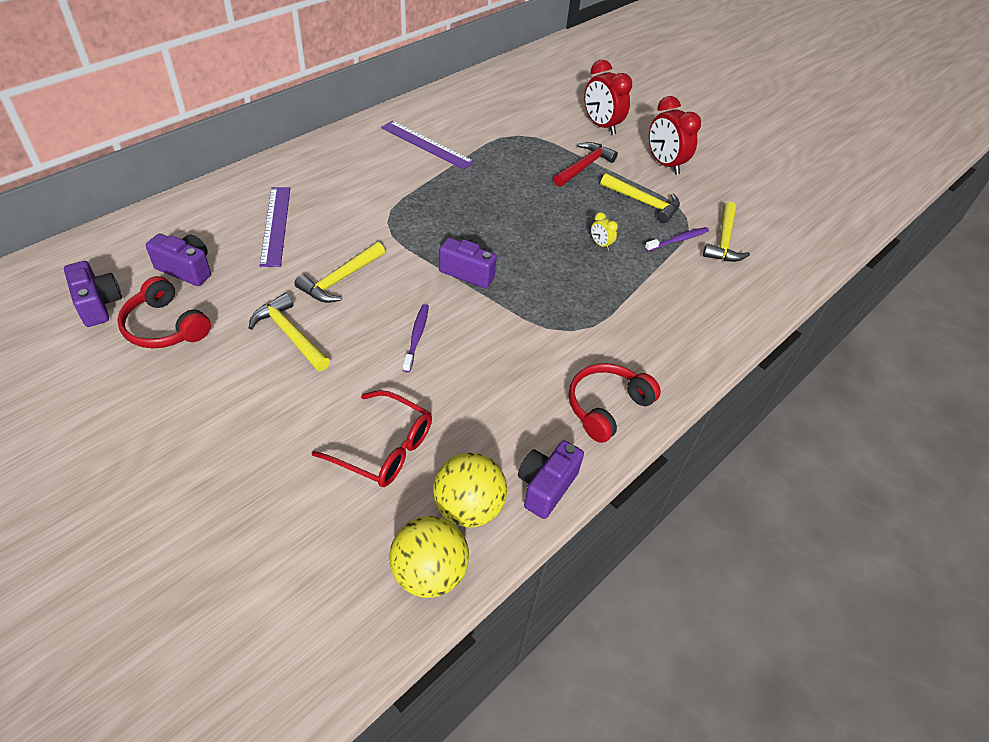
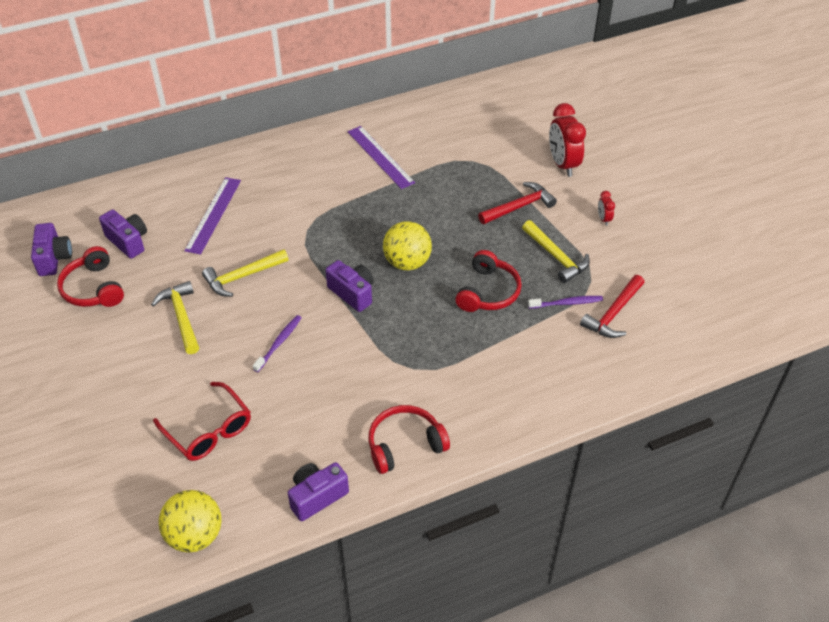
camera: 25 degrees right, 0 degrees up
yellow ball [433,453,507,527] -> yellow ball moved to [383,221,432,270]
yellow clock [591,212,618,250] -> red headphones [455,250,522,312]
red clock [649,96,701,175] -> red clock [598,191,615,226], size x0.46
yellow hammer [703,202,750,262] -> red hammer [580,275,645,338]

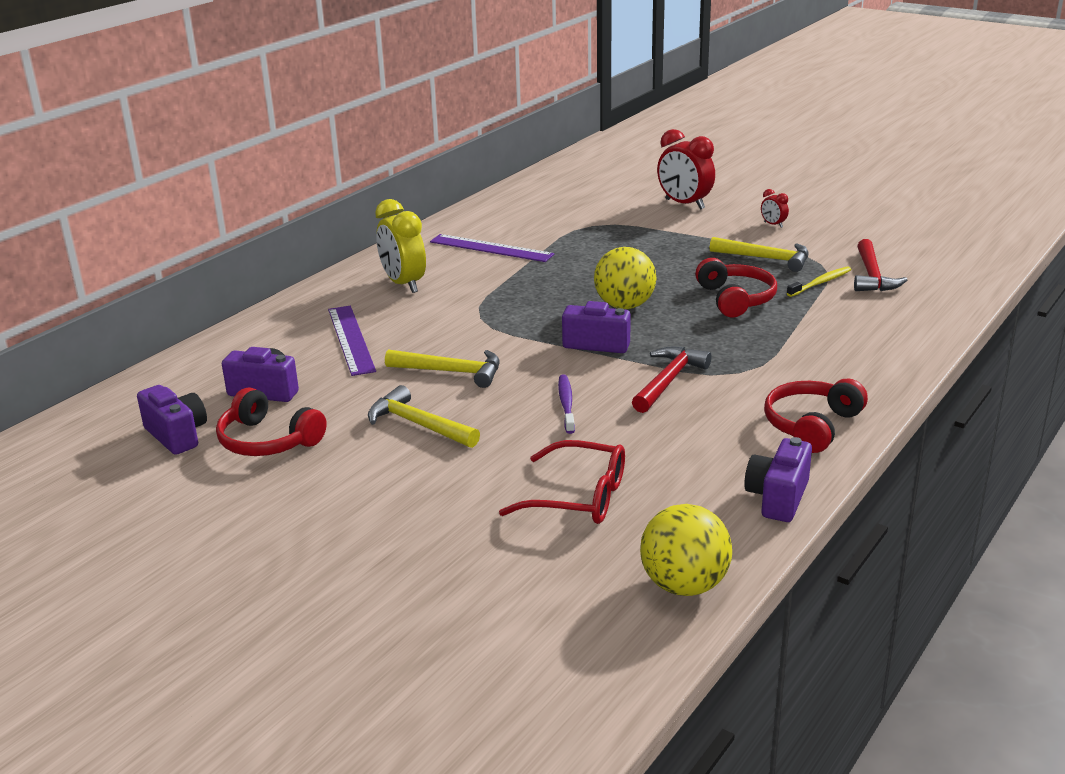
camera: 30 degrees left, 20 degrees down
yellow hammer [202,249,289,297] -> yellow hammer turned 105 degrees counterclockwise [385,349,500,388]
red hammer [478,182,557,224] -> red hammer moved to [632,347,711,413]
purple toothbrush [528,296,603,309] -> yellow toothbrush [787,267,851,297]
none -> yellow clock [375,199,426,293]

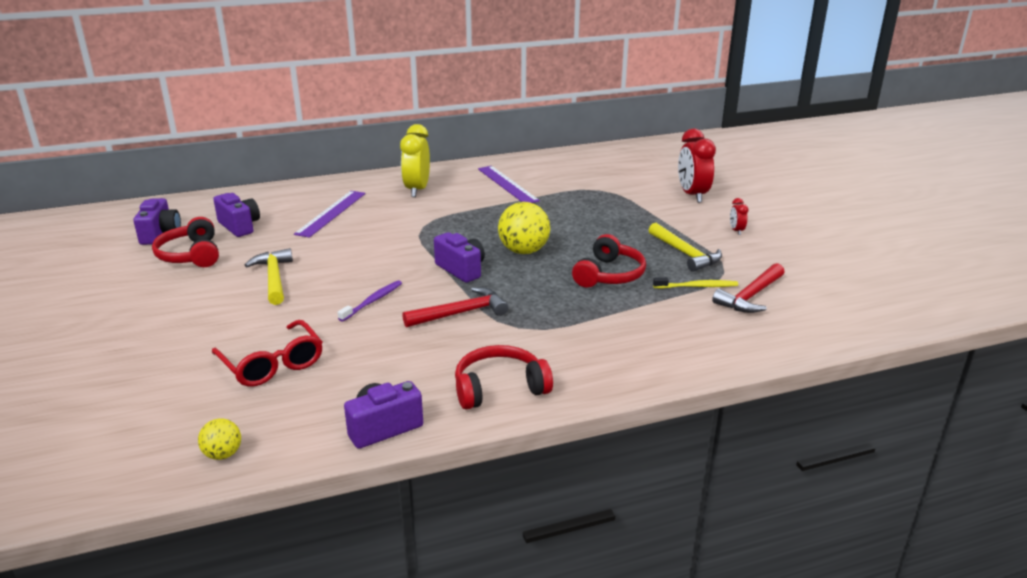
camera: 35 degrees right, 0 degrees up
yellow hammer [385,349,500,388] -> none
yellow ball [640,504,732,596] -> yellow ball [198,418,241,460], size x0.53

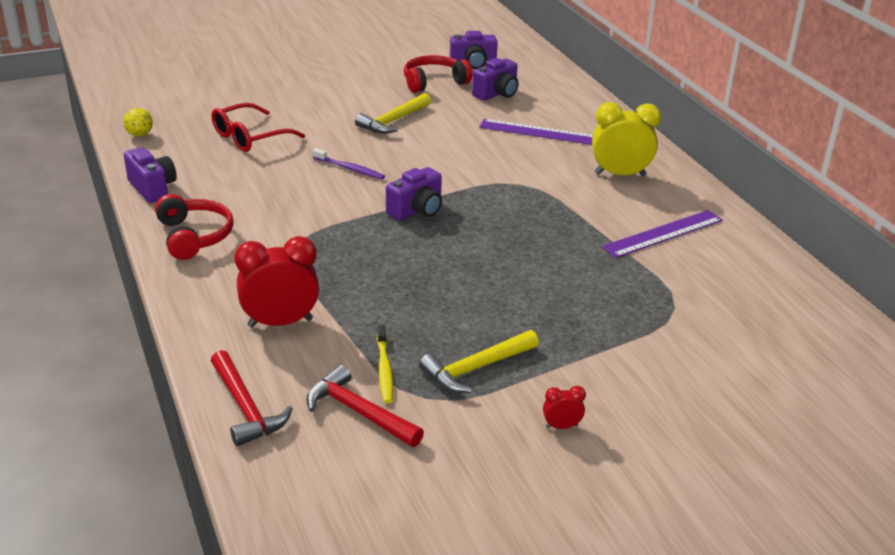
camera: 85 degrees right, 5 degrees up
yellow hammer [245,248,293,305] -> yellow hammer turned 150 degrees clockwise [355,93,431,134]
red hammer [402,287,509,327] -> red hammer moved to [211,350,293,446]
yellow ball [498,202,550,254] -> none
red headphones [572,234,646,288] -> none
red clock [678,129,716,203] -> red clock moved to [234,236,319,327]

